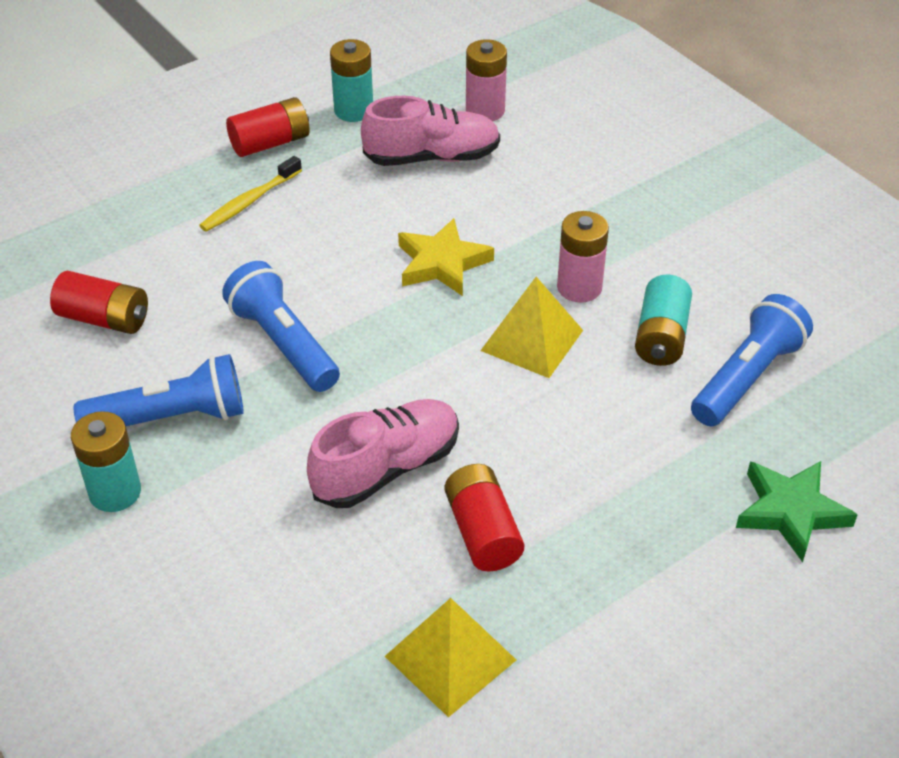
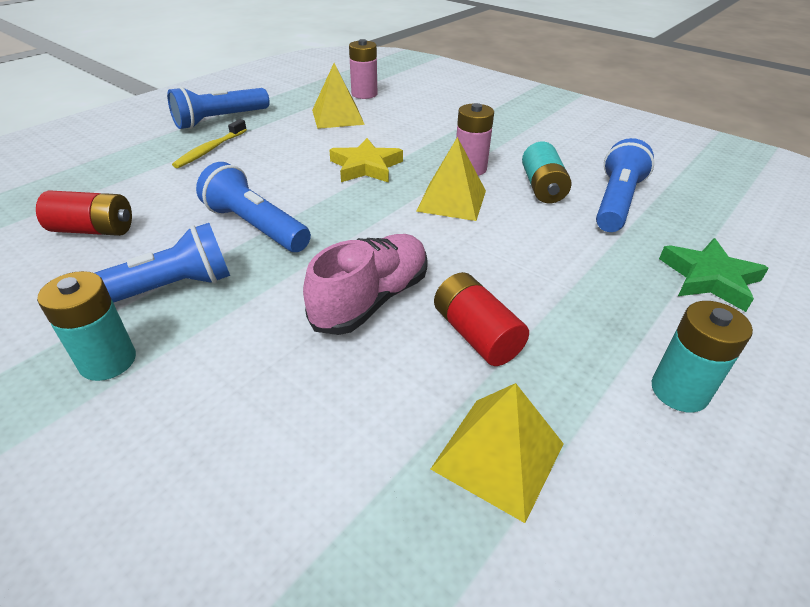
camera: 15 degrees left, 5 degrees down
red battery [226,97,310,157] -> blue flashlight [167,86,270,129]
turquoise battery [330,39,373,122] -> turquoise battery moved to [652,301,753,413]
pink shoe [361,96,500,166] -> yellow pyramid [312,63,365,129]

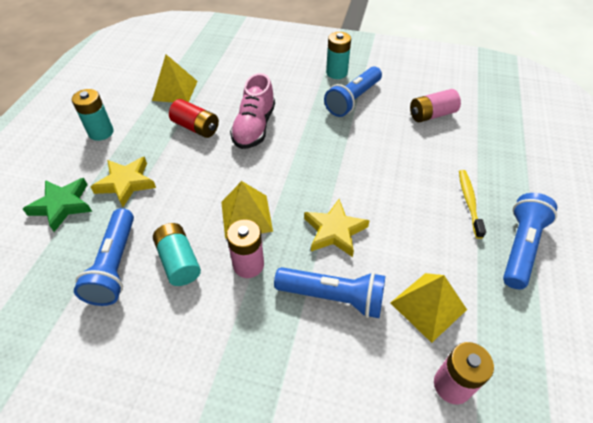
camera: 155 degrees right, 10 degrees up
red battery [36,191,132,236] -> pink battery [410,89,461,122]
blue flashlight [196,162,311,252] -> blue flashlight moved to [274,267,385,318]
none -> yellow star [91,157,156,207]

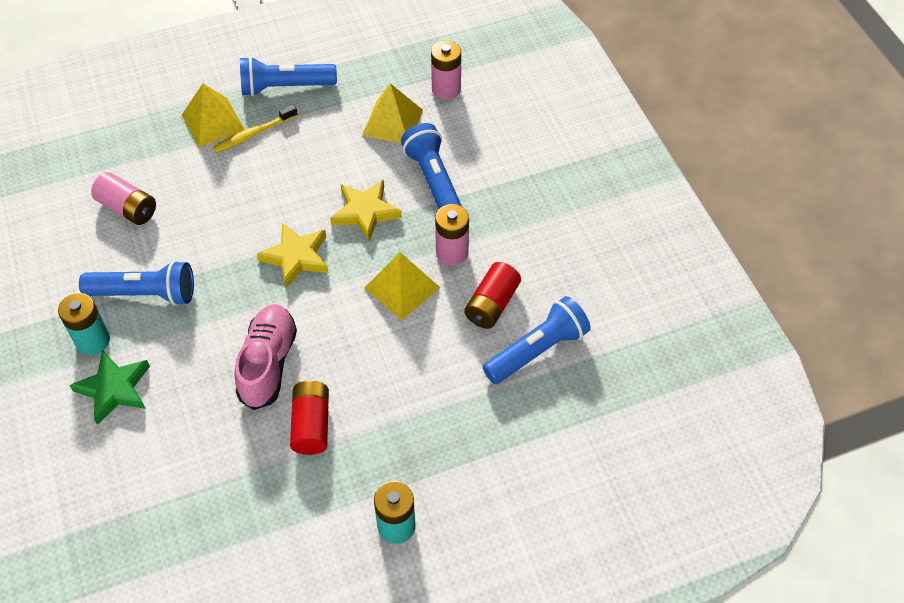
camera: 125 degrees left, 5 degrees up
green star [23,178,92,232] -> green star moved to [69,350,150,425]
yellow star [91,157,156,207] -> yellow star moved to [257,223,329,288]
yellow pyramid [152,54,198,102] -> yellow pyramid moved to [182,83,245,147]
turquoise battery [153,223,201,286] -> red battery [464,262,521,329]
pink shoe [230,73,275,149] -> pink shoe turned 60 degrees counterclockwise [234,304,297,410]

